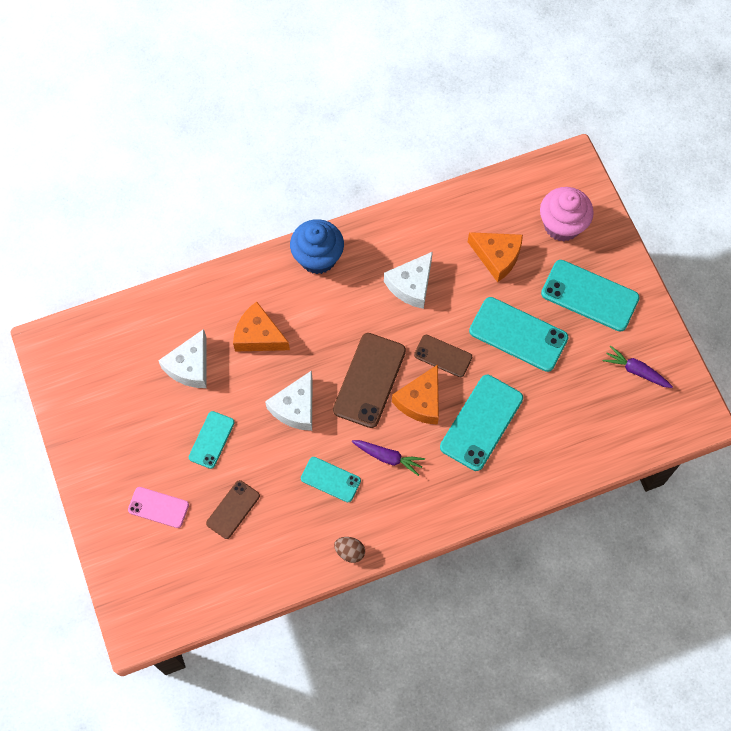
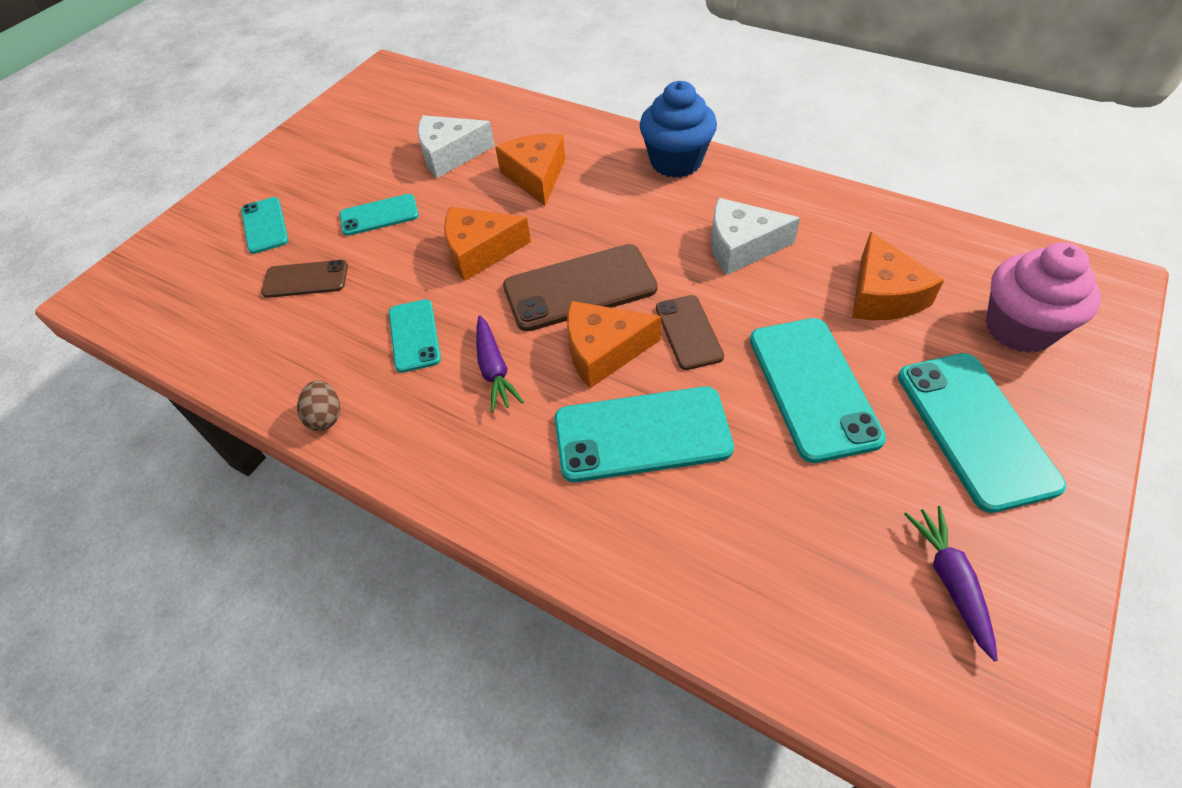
camera: 55 degrees right, 15 degrees down
pink phone [128,487,189,528] -> turquoise phone [241,197,288,254]
white cheese [265,371,312,431] -> orange cheese [444,207,531,281]

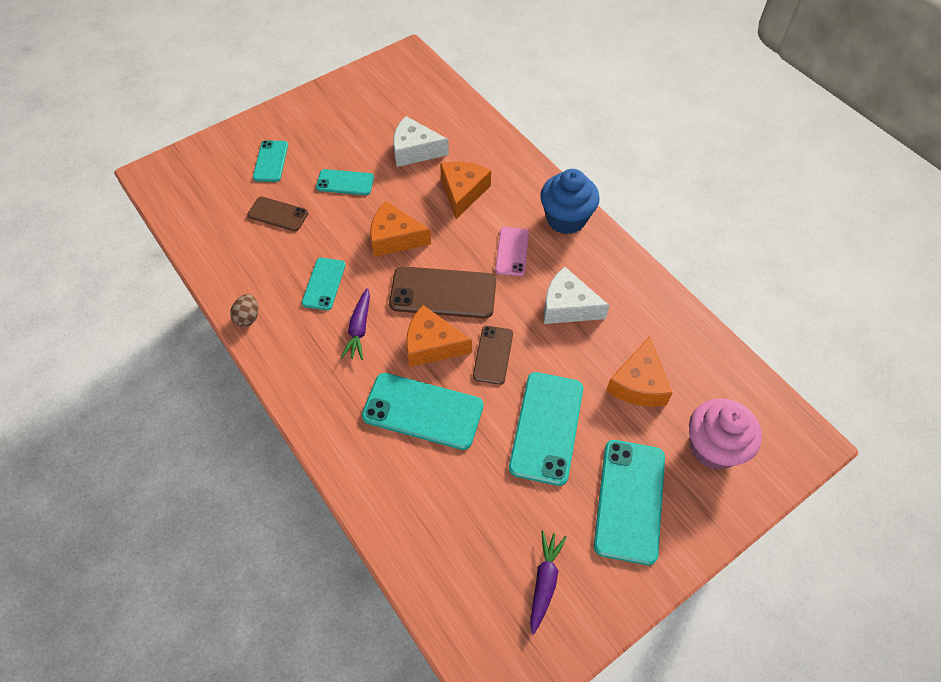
camera: 20 degrees right, 5 degrees up
none -> pink phone [495,227,529,276]

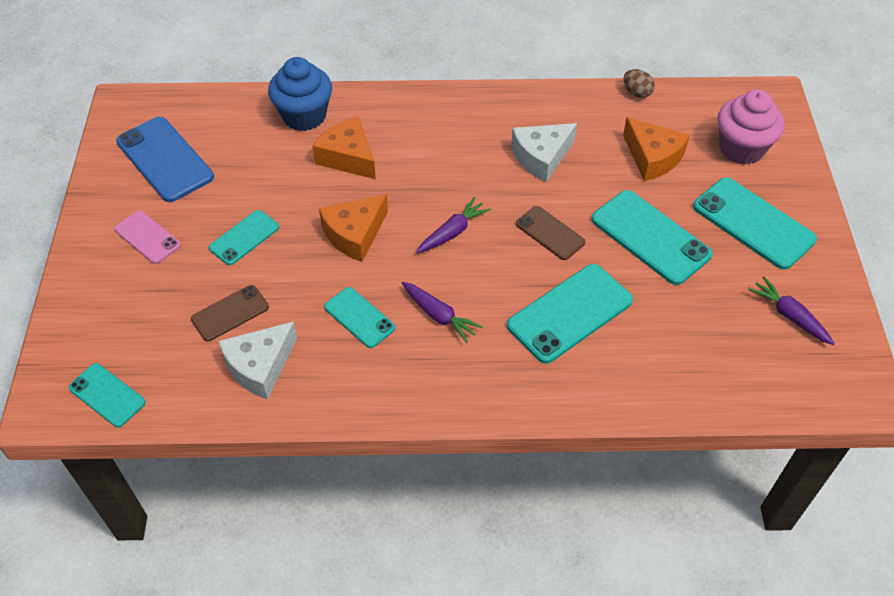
camera: 55 degrees left, 5 degrees down
brown egg [230,294,258,327] -> brown egg moved to [624,69,655,98]
turquoise phone [253,140,288,182] -> turquoise phone moved to [69,363,146,427]
brown phone [389,266,496,319] -> purple carrot [416,197,491,253]
white cheese [393,116,449,167] -> white cheese moved to [218,321,297,400]
orange cheese [406,305,472,367] -> none
pink phone [495,227,529,276] -> pink phone moved to [114,210,181,264]
blue cupcake [540,169,600,234] -> blue cupcake moved to [268,57,332,131]
none -> blue phone [116,117,214,202]

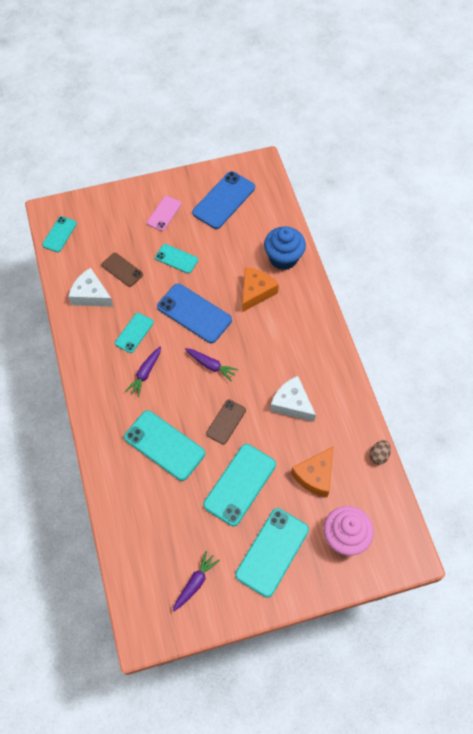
camera: 75 degrees right, 10 degrees up
orange cheese [319,194,388,262] -> blue phone [157,283,232,343]

